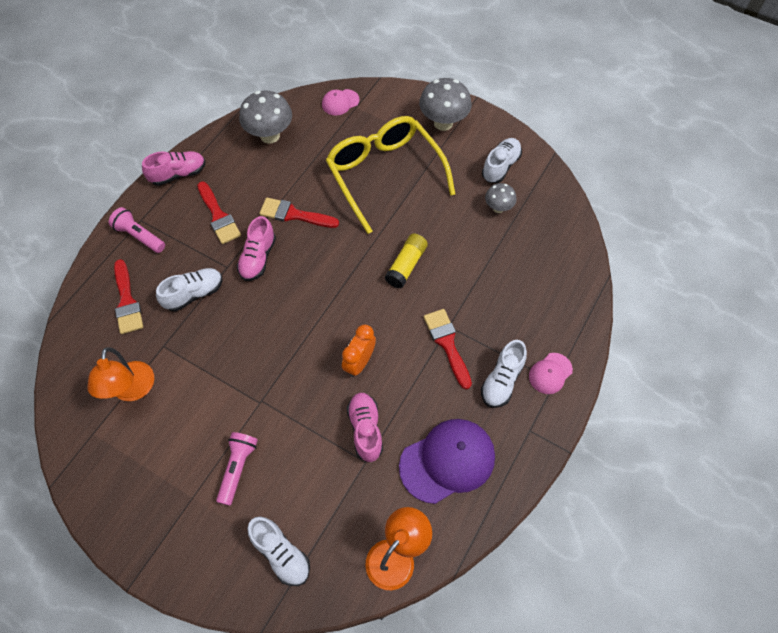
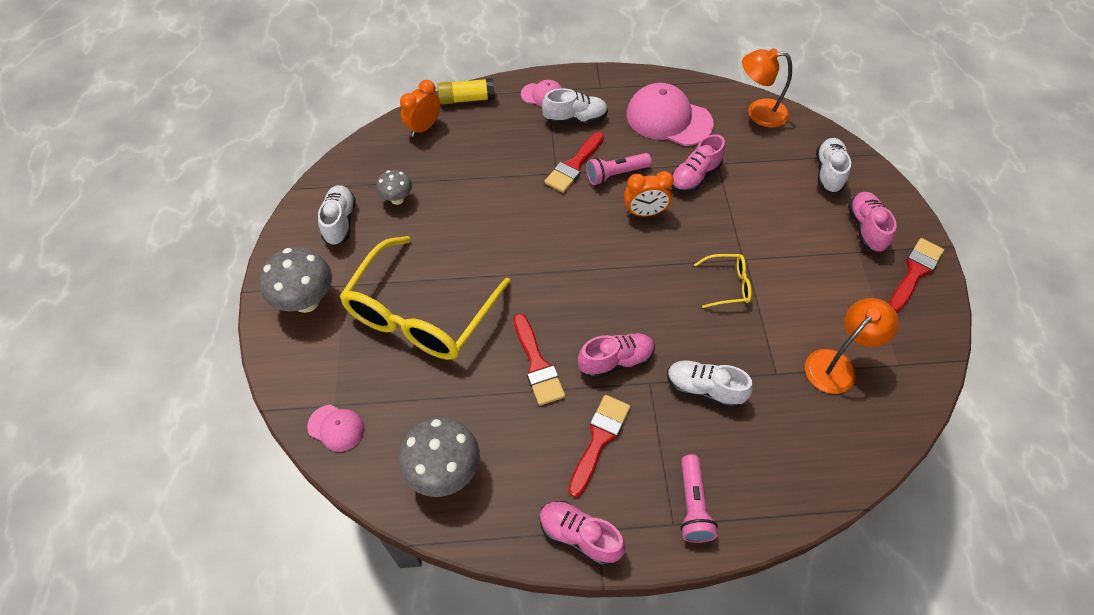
camera: 125 degrees left, 5 degrees down
red brush [114,259,143,334] -> red brush moved to [889,238,944,312]
pink flashlight [216,432,258,506] -> pink flashlight moved to [586,153,651,185]
yellow glue stick [385,234,428,289] -> yellow glue stick moved to [437,78,495,105]
purple cap [399,419,495,504] -> pink cap [626,83,714,146]
white shoe [482,138,522,183] -> white shoe turned 90 degrees clockwise [318,185,356,245]
none -> orange clock [400,80,440,137]
none -> yellow glasses [694,254,752,308]
none -> pink shoe [848,192,897,253]

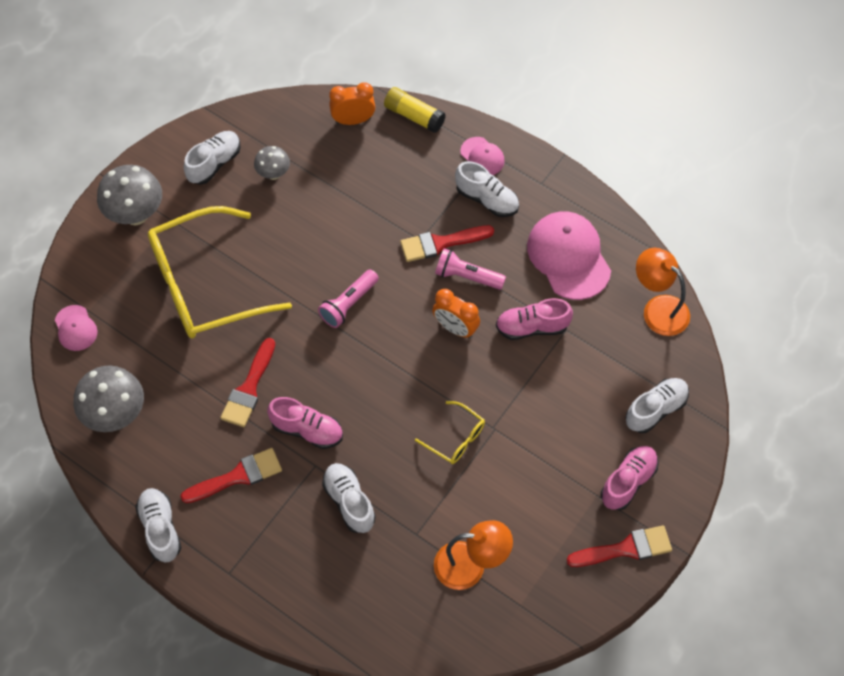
camera: 40 degrees right, 5 degrees up
pink shoe [540,501,626,566] -> white shoe [135,488,182,562]
pink flashlight [680,454,718,543] -> pink flashlight moved to [318,269,379,328]

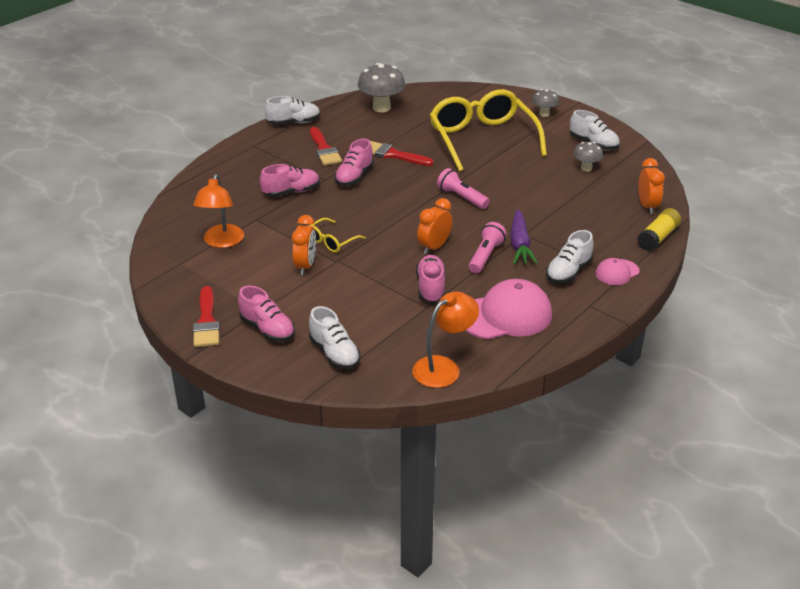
camera: 95 degrees right, 25 degrees down
pink cap [55,305,97,351] -> none
grey mushroom [97,165,162,225] -> grey mushroom [532,89,559,117], size x0.57
white shoe [322,463,376,533] -> pink shoe [260,164,320,197]
red brush [400,225,494,262] -> purple carrot [510,209,538,264]
none -> orange clock [292,215,316,275]

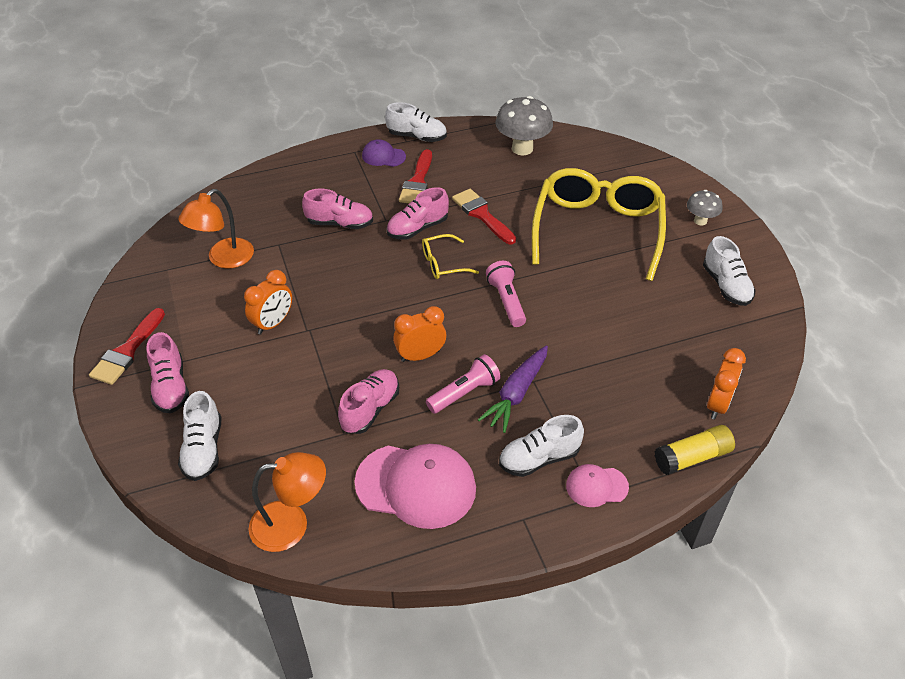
camera: 30 degrees right, 10 degrees up
yellow glasses [309,218,366,253] -> yellow glasses moved to [422,234,479,279]
grey mushroom [573,142,603,172] -> none
none -> purple cap [362,139,406,167]

